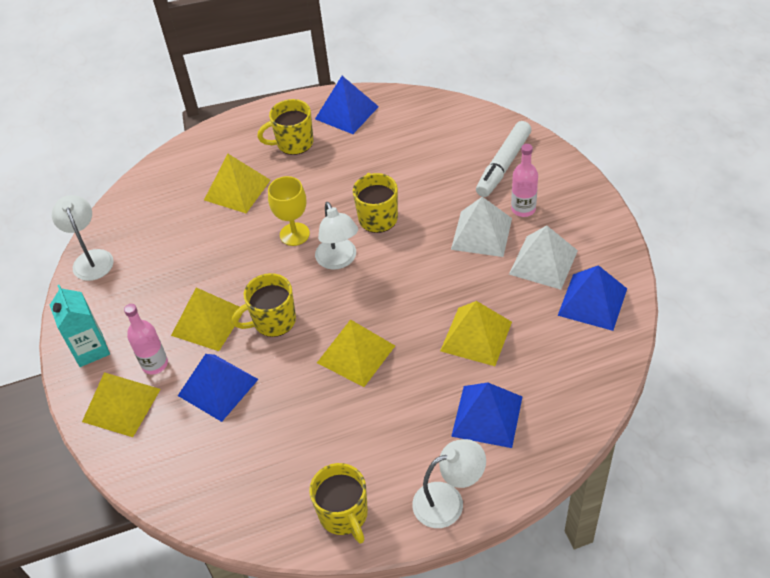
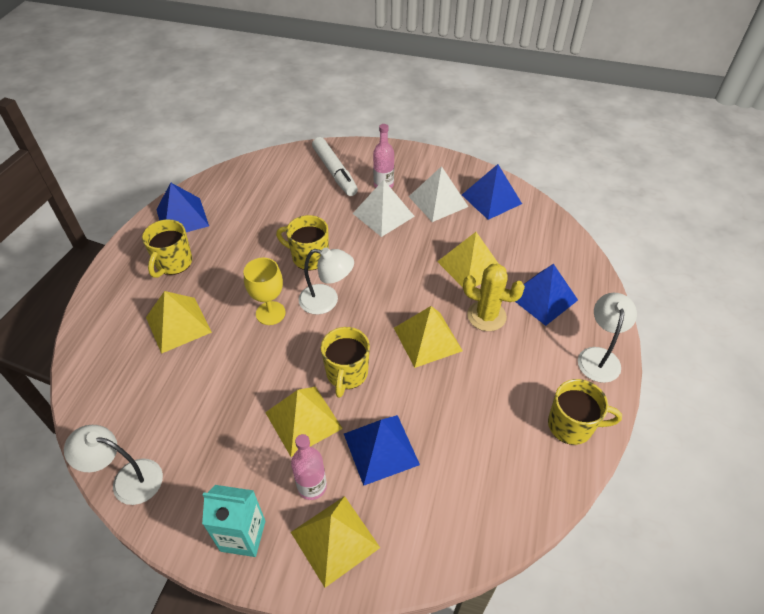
camera: 60 degrees left, 0 degrees up
none -> yellow cactus [463,264,525,331]

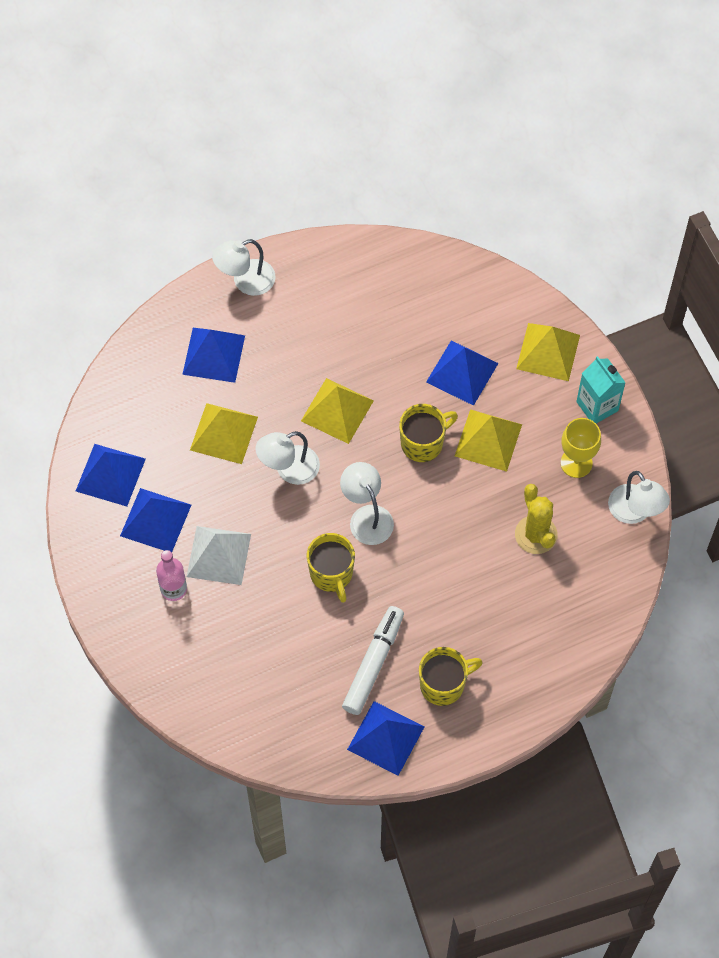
camera: 130 degrees left, 15 degrees up
yellow pyramid [146,291,212,354] -> none
yellow goblet [244,258,286,325] -> yellow goblet moved to [561,418,601,478]
pink bottle [291,434,327,500] -> none
white marker [312,137,358,196] -> white marker moved to [342,606,404,715]
white pyramid [408,166,469,222] -> blue pyramid [120,488,191,552]
yellow cactus [463,264,525,331] -> yellow cactus moved to [515,484,558,554]
yellow mug [548,379,622,445] -> none
none -> white lamp [255,431,320,485]

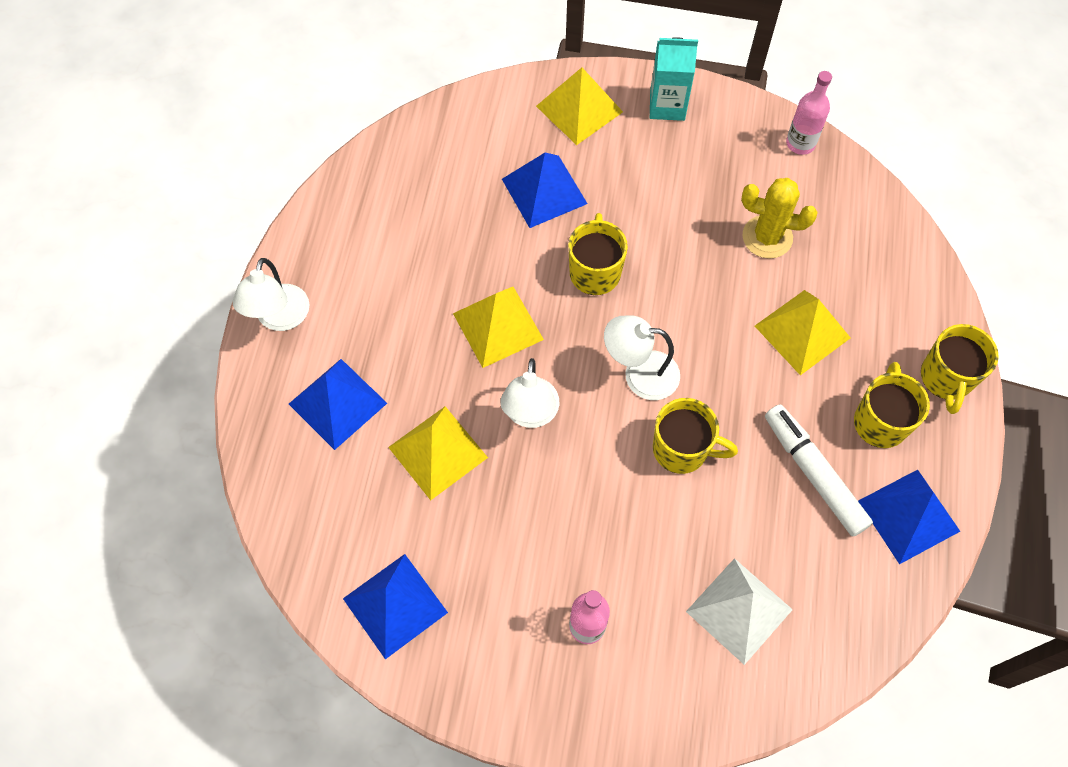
camera: 55 degrees left, 0 degrees up
blue pyramid [120,488,191,552] -> none
white pyramid [187,526,251,585] -> white pyramid moved to [686,558,793,665]
yellow pyramid [455,409,522,472] -> yellow pyramid moved to [755,290,851,375]
yellow goblet [561,418,601,478] -> none
white lamp [608,471,670,524] -> pink bottle [786,71,832,155]
none -> yellow mug [921,324,999,414]

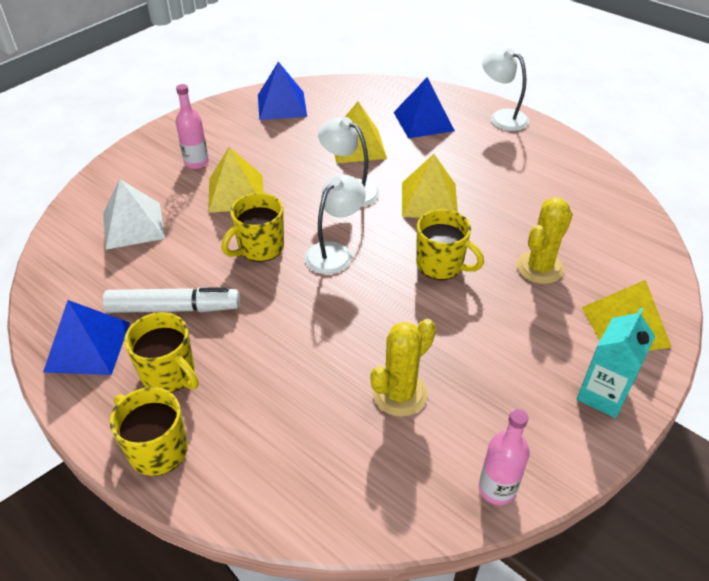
camera: 120 degrees right, 20 degrees down
blue pyramid [502,153,587,228] -> yellow cactus [517,197,573,284]
yellow pyramid [755,290,851,375] -> yellow pyramid moved to [208,147,263,213]

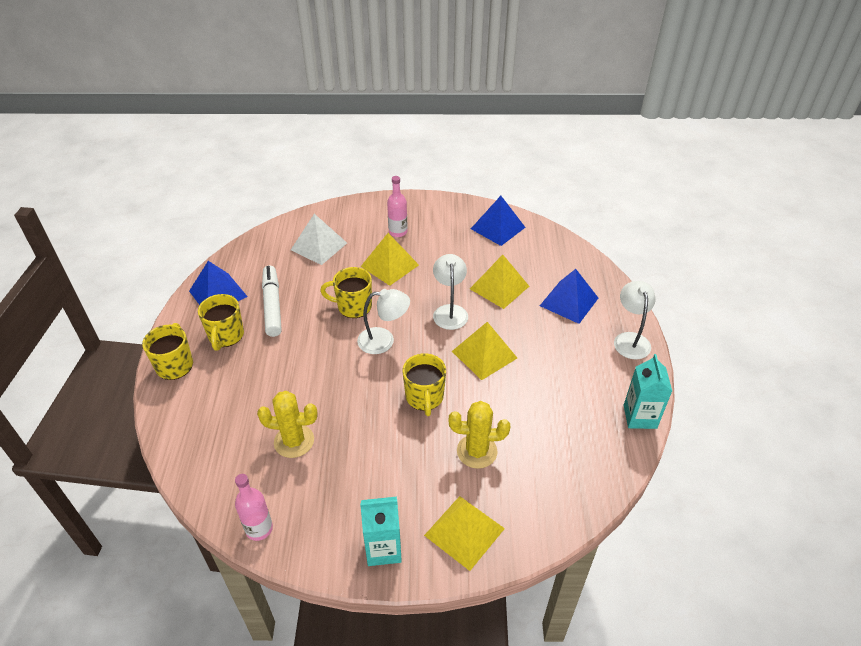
camera: 50 degrees right, 0 degrees up
white marker [103,287,240,313] -> white marker turned 150 degrees counterclockwise [262,265,282,337]
none -> turquoise carton [624,354,672,429]

